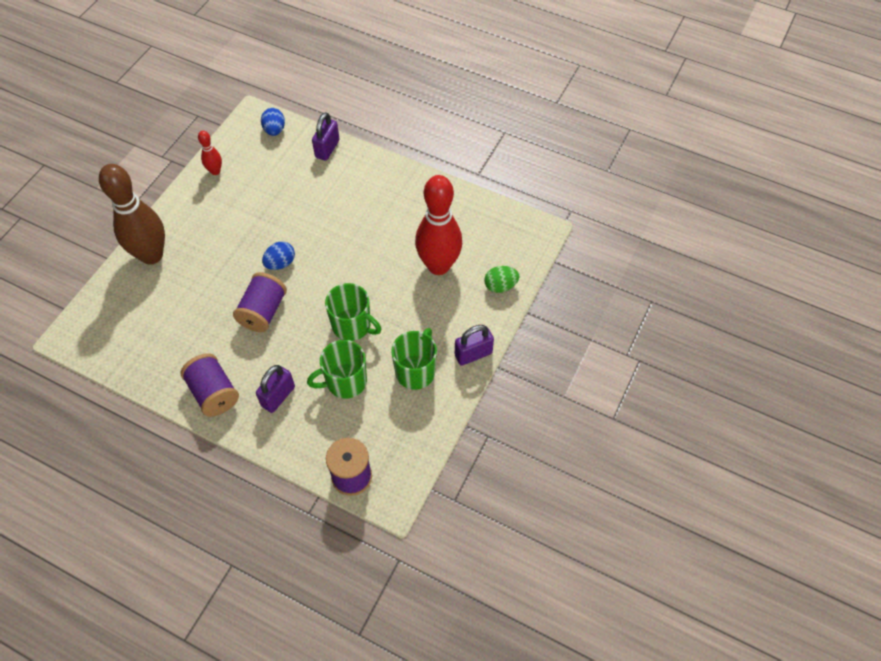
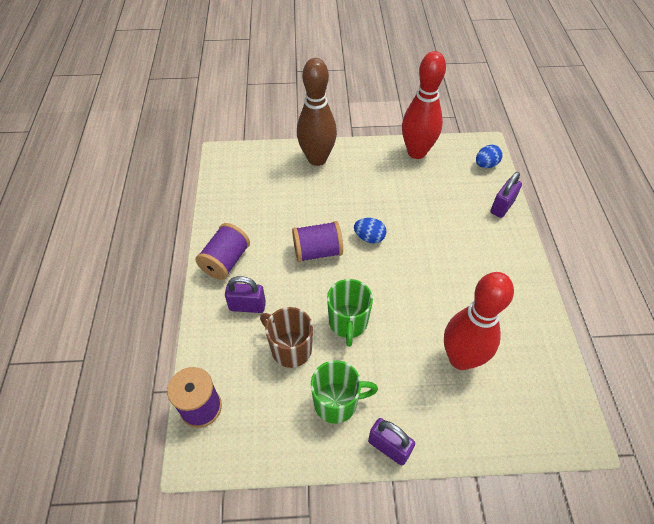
camera: 60 degrees right, 5 degrees down
red bowling pin [198,131,222,175] -> red bowling pin [402,51,446,159], size x2.20
green mug [307,340,367,399] -> brown mug [260,307,313,368]
purple padlock [312,112,339,161] -> purple padlock turned 45 degrees counterclockwise [490,172,522,218]
green egg [484,266,519,293] -> none

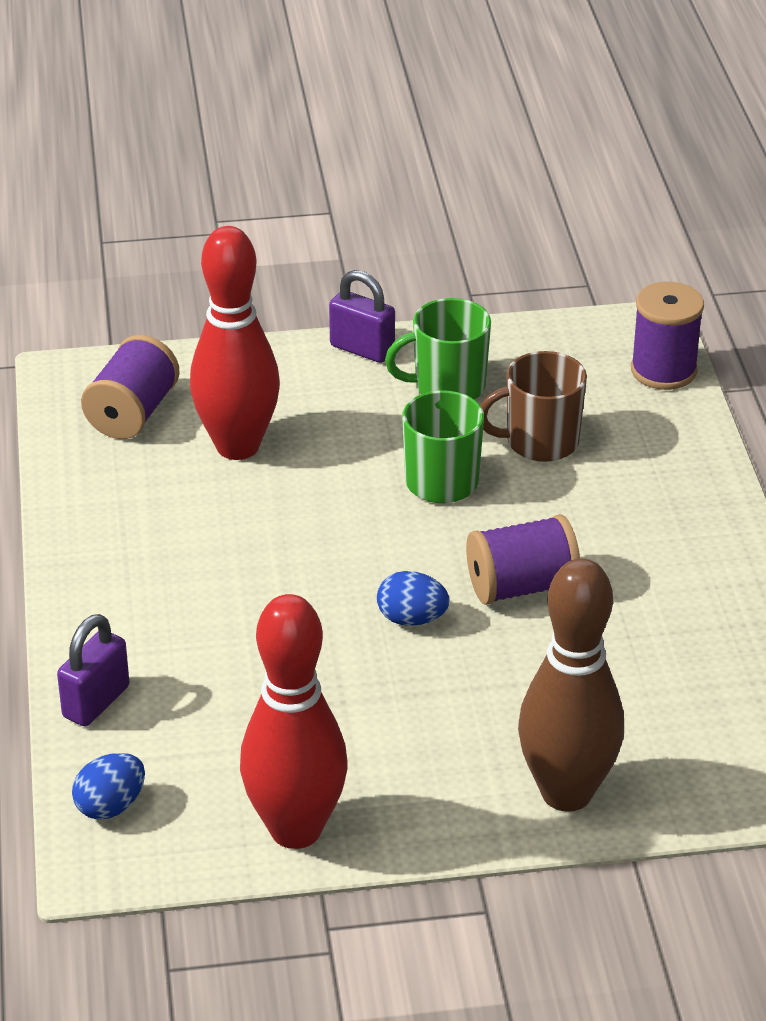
camera: 175 degrees right, 15 degrees down
purple spool [196,223,250,280] -> purple spool moved to [81,335,180,439]
purple padlock [225,276,266,313] -> none
brown mug [260,307,313,368] -> brown mug turned 135 degrees clockwise [480,351,587,462]

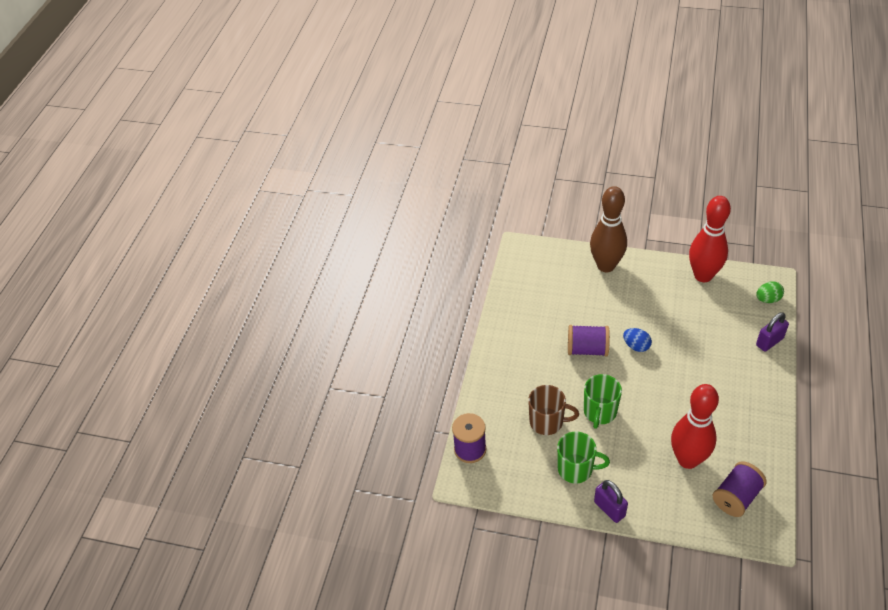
camera: 155 degrees left, 10 degrees up
blue egg [72,753,145,820] -> green egg [756,281,784,303]

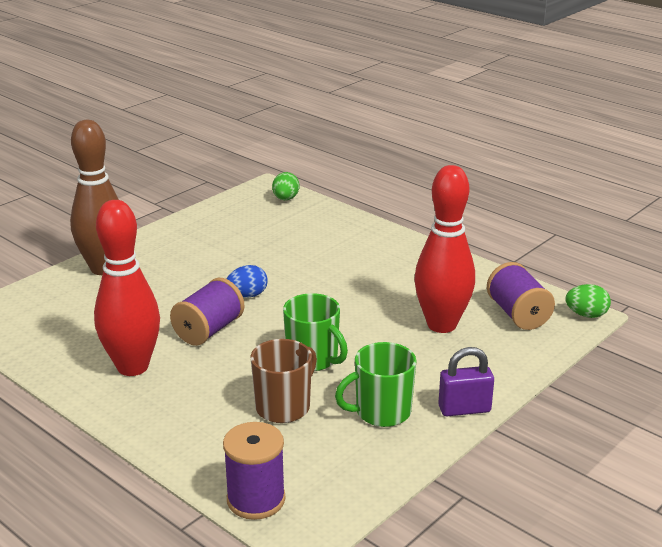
camera: 65 degrees left, 20 degrees down
green mug [557,432,610,483] -> green mug turned 150 degrees counterclockwise [335,342,417,427]
red bowling pin [689,196,731,282] -> red bowling pin moved to [94,200,160,376]
purple padlock [756,312,789,352] -> none
none -> green egg [565,284,611,318]

